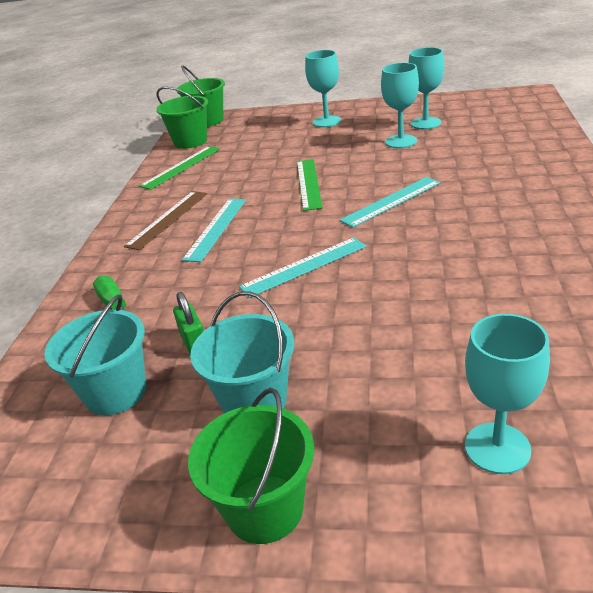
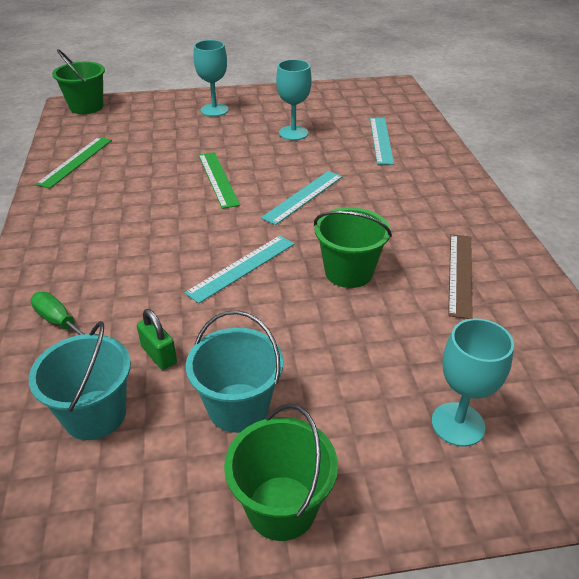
camera: 20 degrees left, 5 degrees up
brown ruler [124,191,207,250] -> brown ruler moved to [448,234,473,319]
green bucket [156,87,208,149] -> green bucket moved to [314,207,392,288]
turquoise ruler [182,199,246,262] -> turquoise ruler moved to [370,118,394,165]
turquoise goblet [408,47,444,129] -> none

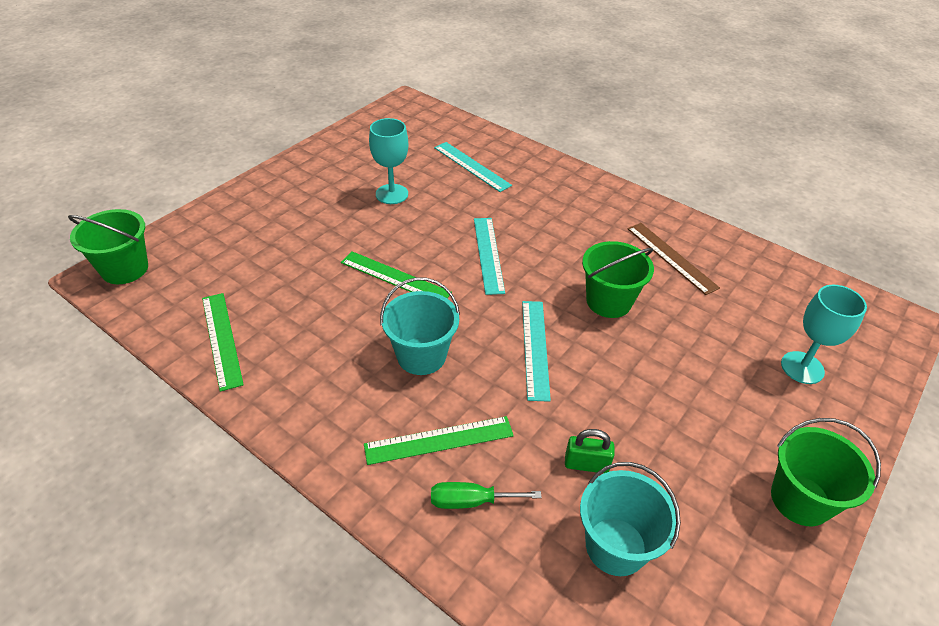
camera: 45 degrees left, 5 degrees up
turquoise bucket [186,310,283,433] -> turquoise bucket moved to [380,277,460,375]
turquoise goblet [194,40,229,117] -> none
none -> green ruler [364,416,514,465]

